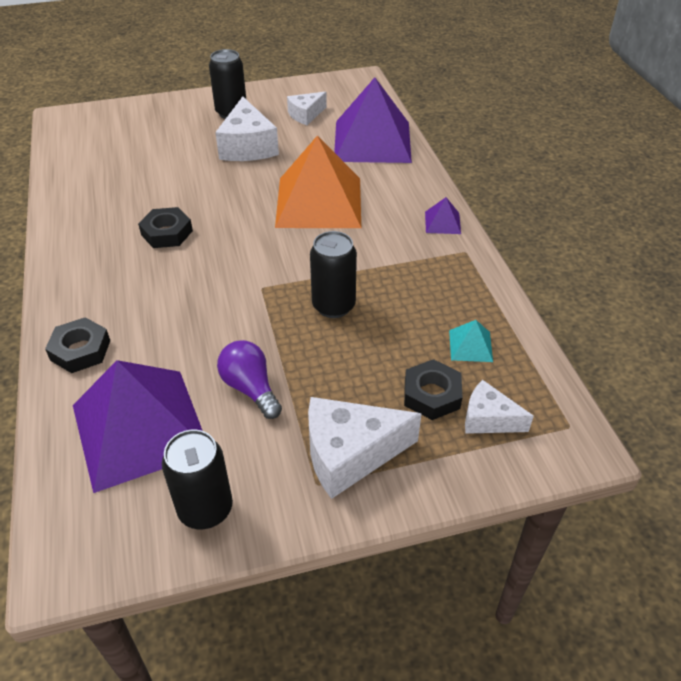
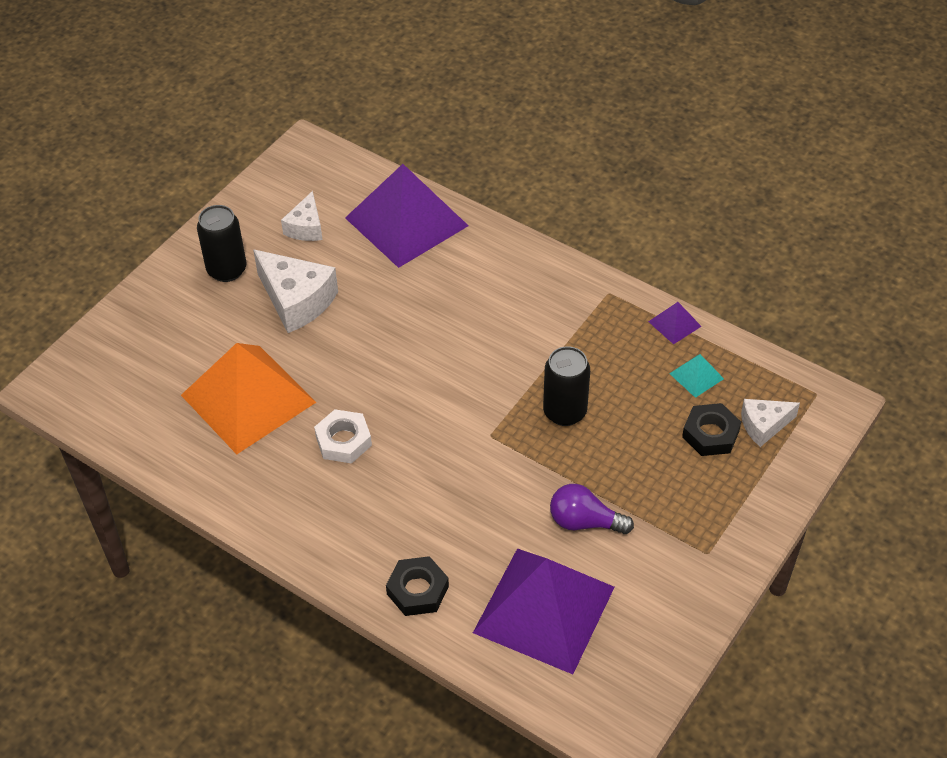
camera: 40 degrees left, 5 degrees up
black nut [138,207,193,248] -> white nut [314,409,372,464]
black can [162,430,233,529] -> none
orange pyramid [275,135,361,228] -> orange pyramid moved to [181,343,316,454]
white cheese [308,397,422,499] -> none
purple pyramid [425,197,461,234] -> purple pyramid moved to [648,302,702,344]

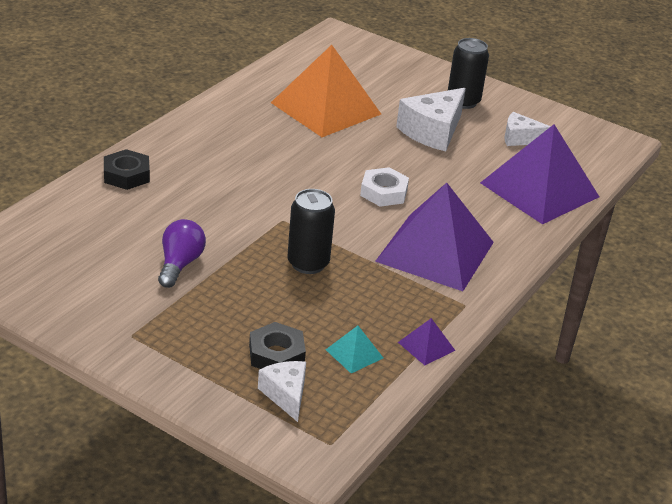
camera: 85 degrees right, 15 degrees down
white nut [314,409,372,464] -> white nut moved to [360,167,409,207]
purple pyramid [473,548,615,674] -> purple pyramid moved to [375,183,494,291]

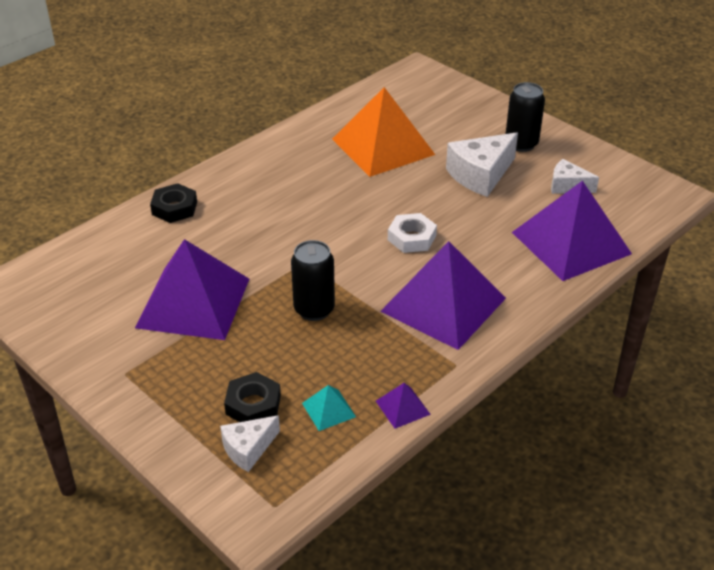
camera: 15 degrees right, 5 degrees up
purple light bulb [158,219,206,288] -> purple pyramid [135,239,249,340]
white cheese [258,361,306,422] -> white cheese turned 120 degrees counterclockwise [220,415,280,472]

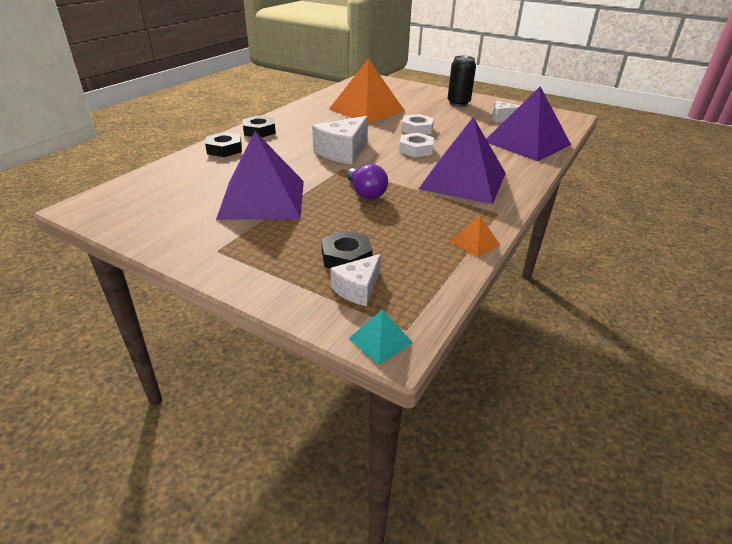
camera: 15 degrees left, 5 degrees down
black can [291,240,335,321] -> purple light bulb [347,164,388,200]
turquoise pyramid [302,385,356,431] -> turquoise pyramid moved to [348,309,413,365]
purple pyramid [376,383,431,429] -> orange pyramid [450,216,500,258]
white cheese [446,132,518,197] -> white cheese moved to [312,116,368,164]
none -> black nut [242,115,276,138]
none -> white nut [401,114,434,135]

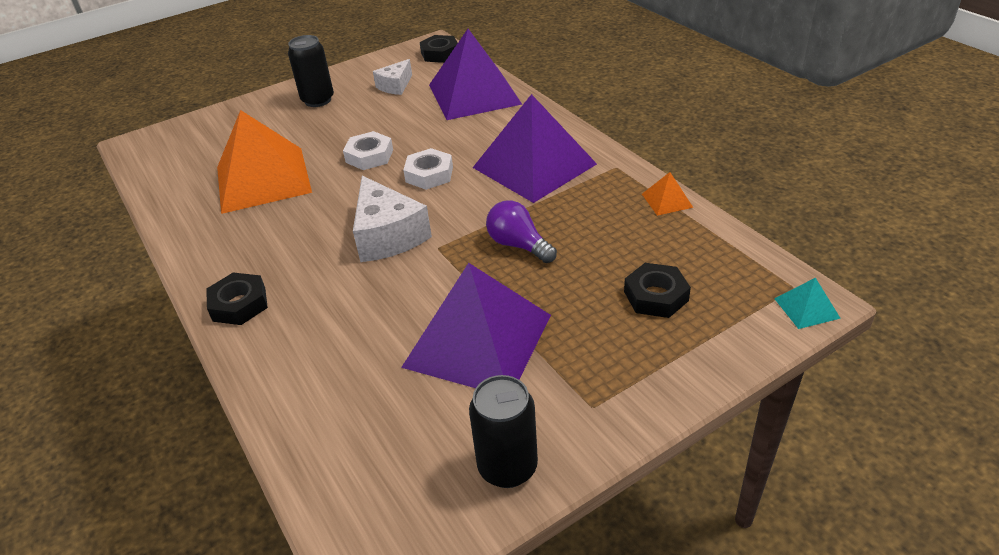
camera: 60 degrees left, 5 degrees up
black nut [205,132,242,157] -> black nut moved to [420,35,458,63]
white cheese [330,254,381,306] -> none
purple light bulb [347,164,388,200] -> purple light bulb turned 135 degrees counterclockwise [486,201,557,263]
none -> black can [469,375,538,488]

